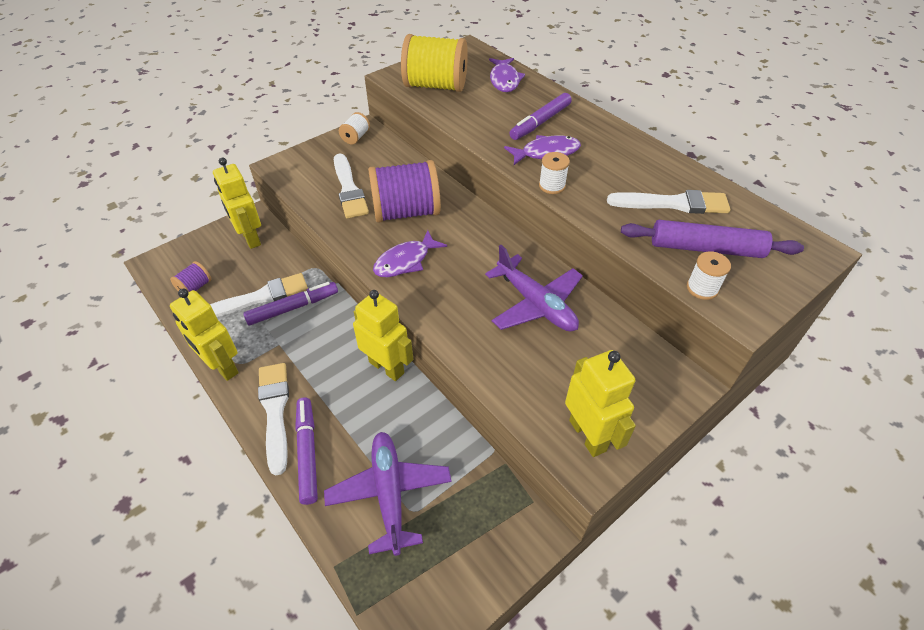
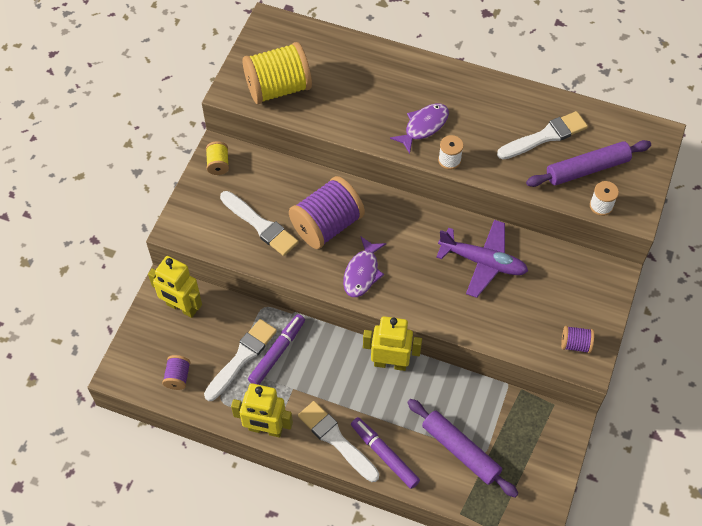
camera: 30 degrees left, 10 degrees up
purple plane [324,432,452,556] -> purple rolling pin [407,399,519,498]
white spool [339,112,370,144] -> yellow spool [206,141,229,175]
purple fish [489,58,525,92] -> none
purple marker [509,93,572,140] -> none
yellow robot [565,350,636,457] -> purple spool [561,326,594,353]

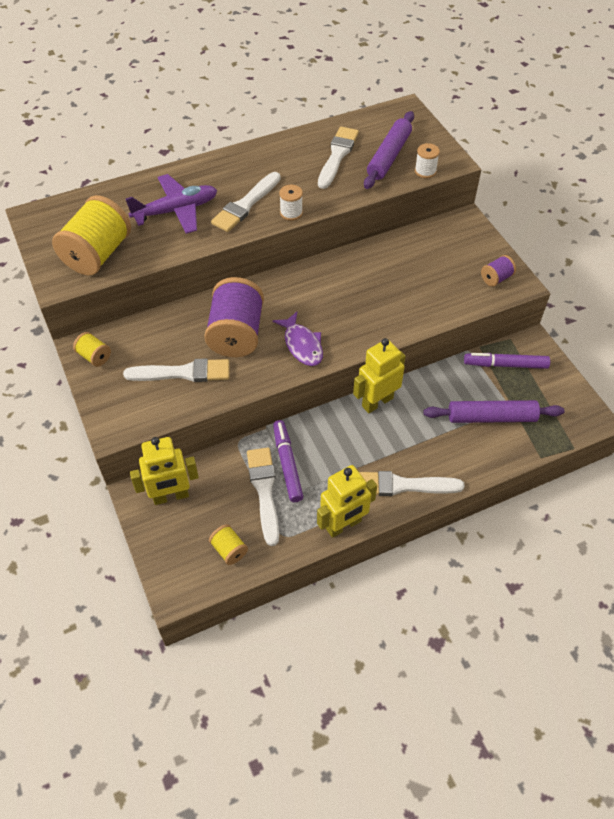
camera: 45 degrees left, 5 degrees down
purple spool [162,355,191,390] -> yellow spool [209,524,248,565]
purple marker [351,417,420,489] -> purple marker moved to [464,353,550,369]
purple fish [390,103,449,154] -> white brush [211,172,281,232]
purple plane [436,220,528,298] -> purple plane moved to [125,174,217,234]

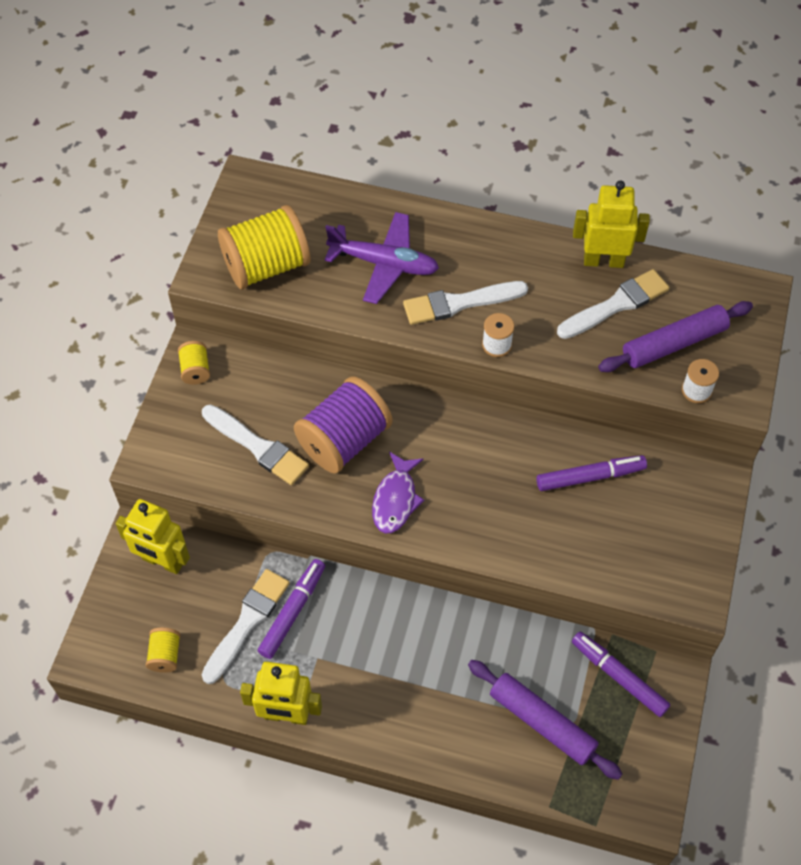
camera: 40 degrees right, 5 degrees up
yellow robot [353,338,406,413] -> yellow robot moved to [573,180,650,268]
white brush [359,471,465,496] -> none
purple spool [481,255,516,287] -> none
none -> purple marker [536,455,647,491]

